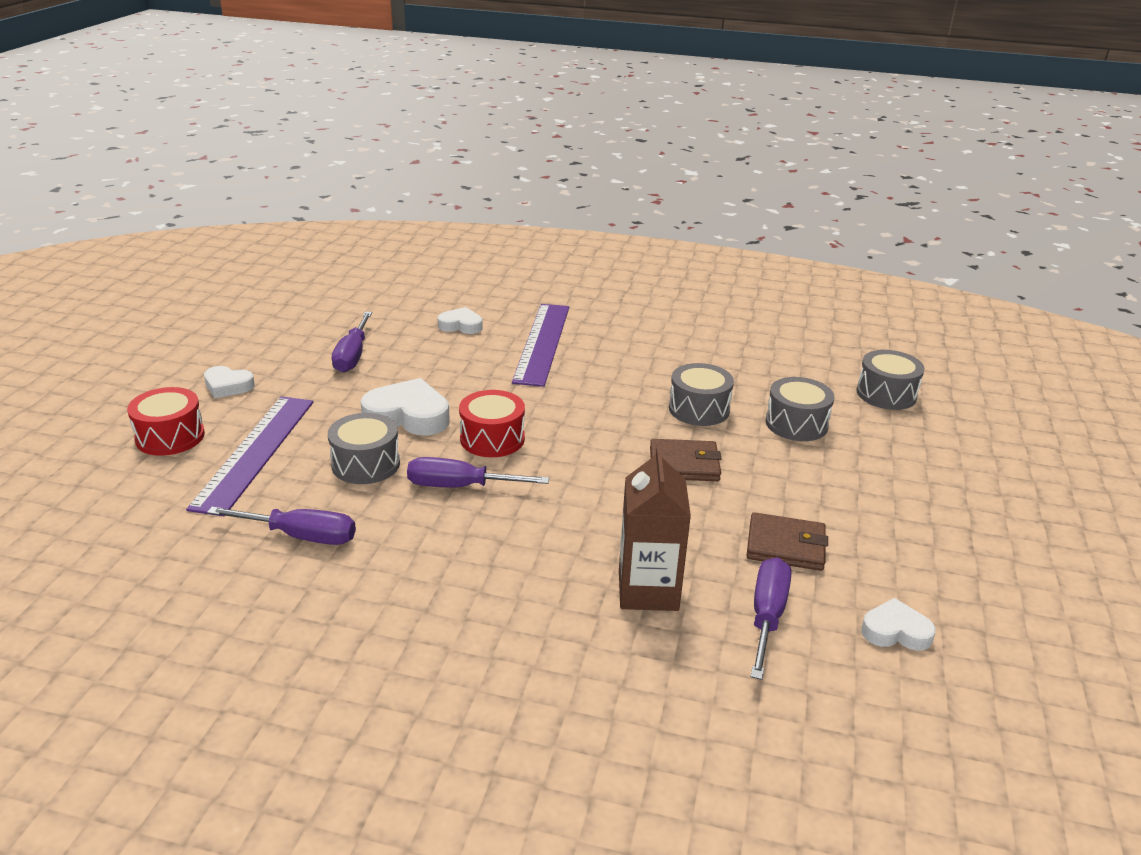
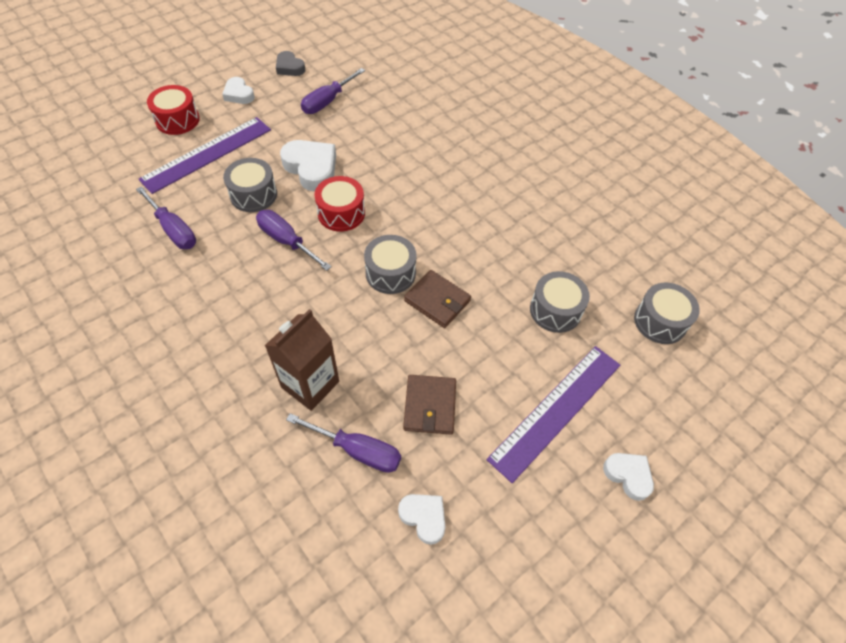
camera: 35 degrees right, 25 degrees up
white heart [438,307,483,334] -> white heart moved to [603,453,654,501]
purple ruler [512,304,569,387] -> purple ruler moved to [486,346,620,483]
grey drum [669,363,734,426] -> grey drum moved to [364,235,417,294]
brown wallet [747,512,828,571] -> brown wallet turned 45 degrees clockwise [403,375,456,435]
purple screwdriver [751,557,791,680] -> purple screwdriver turned 60 degrees clockwise [286,413,401,473]
none -> grey heart [276,51,305,76]

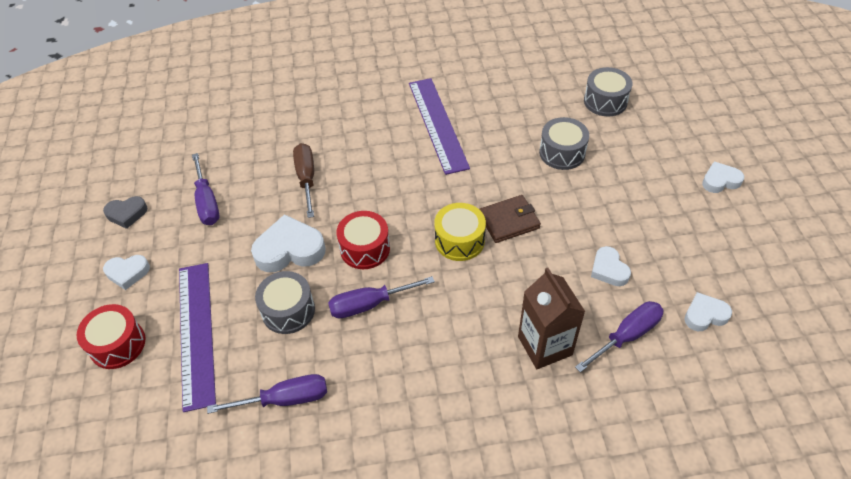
camera: 55 degrees left, 5 degrees down
grey drum [364,235,417,294] -> yellow drum [434,203,486,261]
brown wallet [403,375,456,435] -> white heart [591,246,631,286]
purple ruler [486,346,620,483] -> purple ruler moved to [409,78,470,175]
none -> brown screwdriver [293,143,314,218]

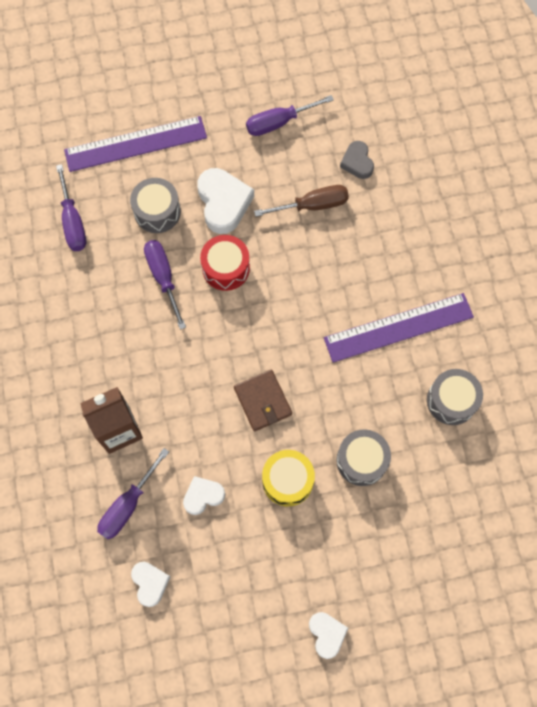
camera: 85 degrees right, 20 degrees up
red drum [77,304,146,369] -> none
grey heart [103,196,147,229] -> grey heart moved to [340,141,374,179]
white heart [103,255,150,290] -> none
yellow drum [434,203,486,261] -> yellow drum moved to [262,450,315,506]
purple screwdriver [575,301,664,373] -> purple screwdriver turned 75 degrees clockwise [97,448,169,539]
grey drum [584,67,632,116] -> grey drum moved to [427,369,483,425]

